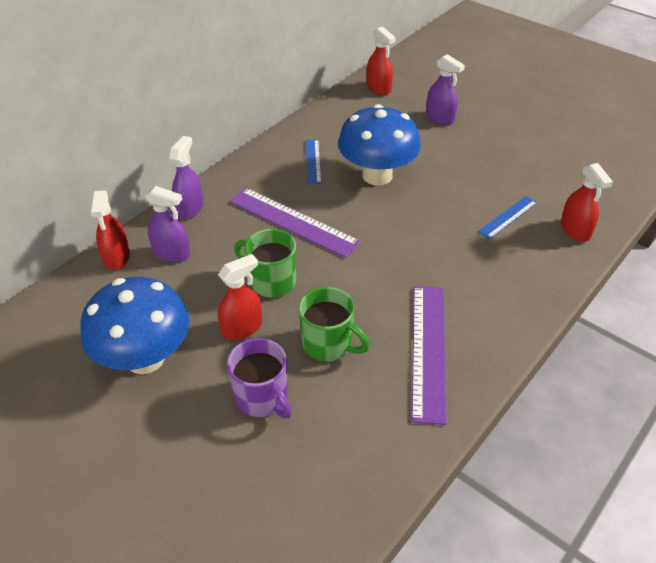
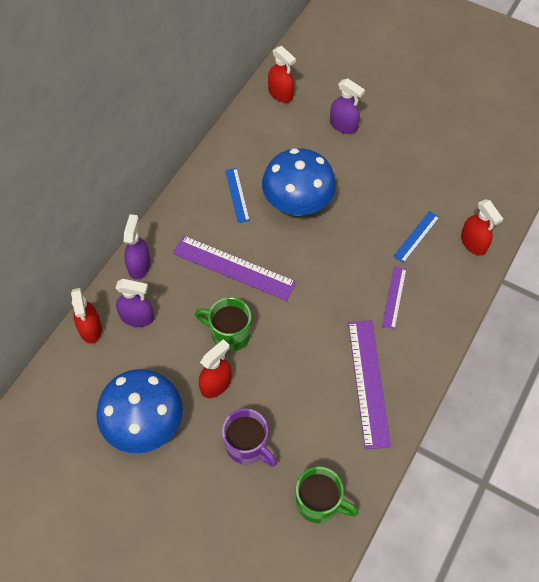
camera: 10 degrees left, 15 degrees up
green mug [299,287,370,361] -> green mug moved to [296,467,359,523]
none -> purple ruler [382,266,407,330]

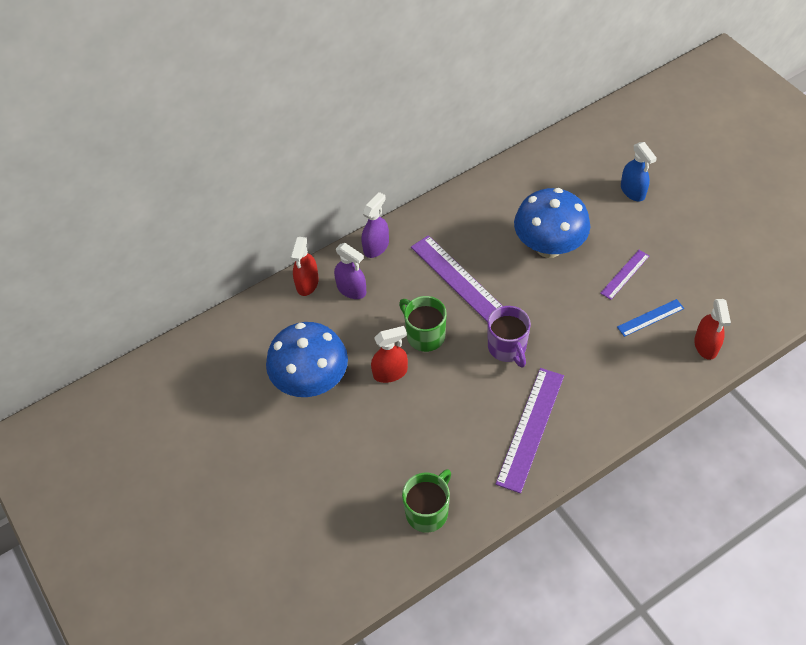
camera: 30 degrees right, 5 degrees down
purple mug [222,408,277,467] -> purple mug moved to [487,306,531,368]
blue ruler [225,168,250,223] -> none
red spray bottle [268,46,296,103] -> none
green mug [296,467,359,523] -> green mug turned 105 degrees counterclockwise [402,469,451,533]
purple spray bottle [330,78,365,134] -> blue spray bottle [621,142,657,201]
purple ruler [382,266,407,330] -> purple ruler moved to [600,250,649,300]

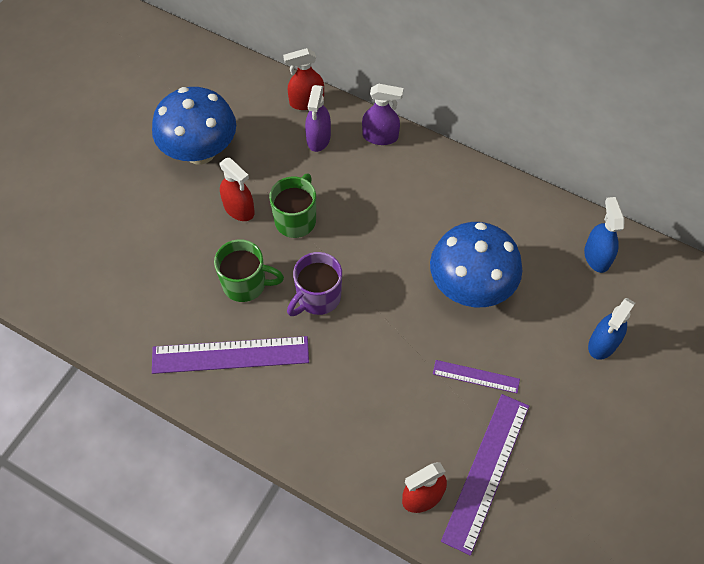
camera: 60 degrees right, 5 degrees up
green mug [402,469,451,533] -> green mug moved to [214,239,284,302]
purple ruler [411,235,502,322] -> purple ruler moved to [441,394,529,556]
blue ruler [617,299,684,337] -> none
none -> blue spray bottle [584,197,624,273]

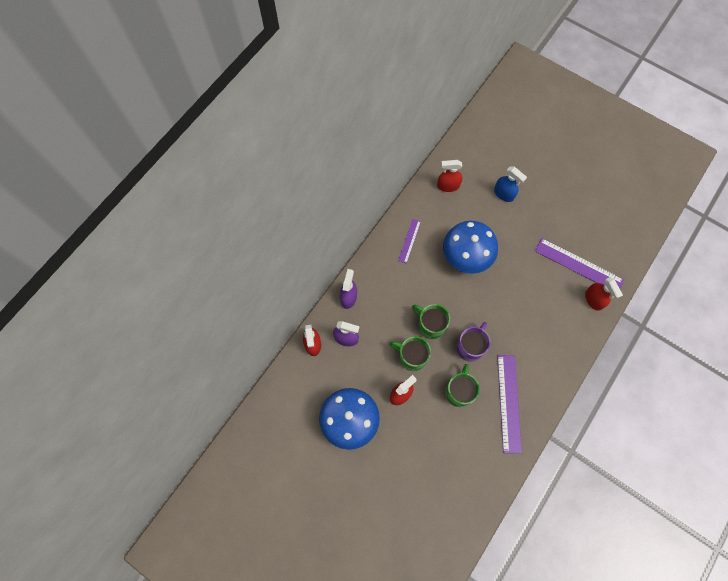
camera: 85 degrees left, 10 degrees up
purple mug [287,252,342,316] -> purple mug turned 105 degrees counterclockwise [456,322,491,362]
purple ruler [433,360,520,393] -> purple ruler moved to [398,219,421,264]
blue spray bottle [584,197,624,273] -> red spray bottle [437,160,462,192]
none -> green mug [412,304,450,339]

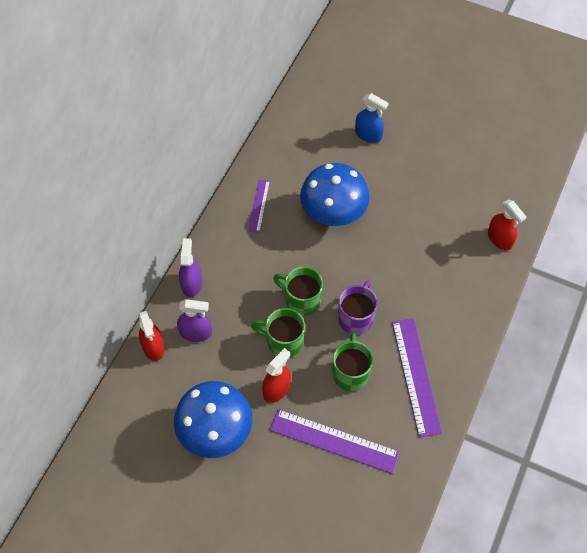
camera: 10 degrees left, 10 degrees down
red spray bottle [437,160,462,192] -> none
purple ruler [535,238,624,288] -> purple ruler moved to [270,409,400,474]

